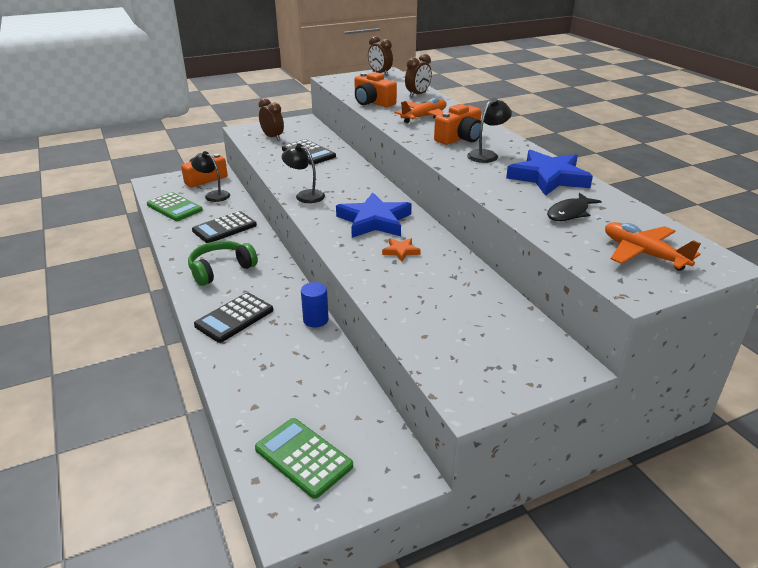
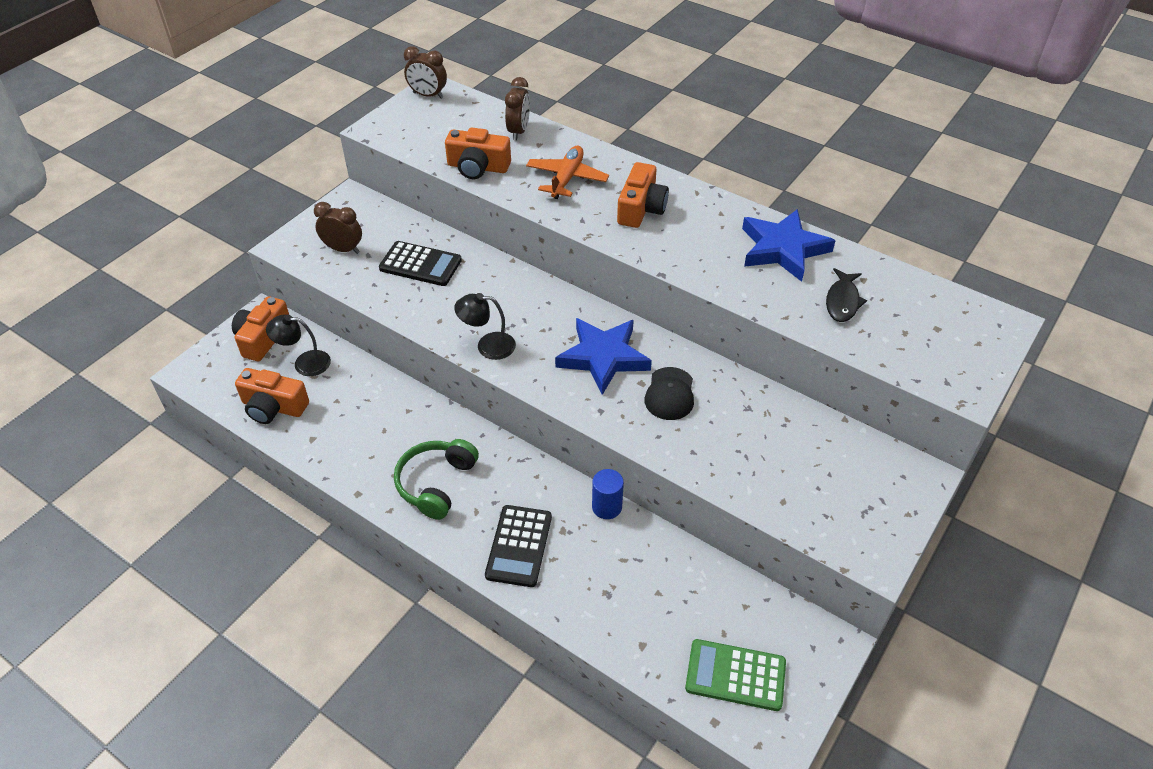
camera: 30 degrees left, 15 degrees up
green calculator [147,192,203,221] -> orange camera [235,368,309,424]
black calculator [192,211,257,243] -> none
orange star [382,238,421,262] -> black cap [645,367,694,420]
black lamp [467,98,512,163] -> none
orange plane [605,222,701,271] -> none

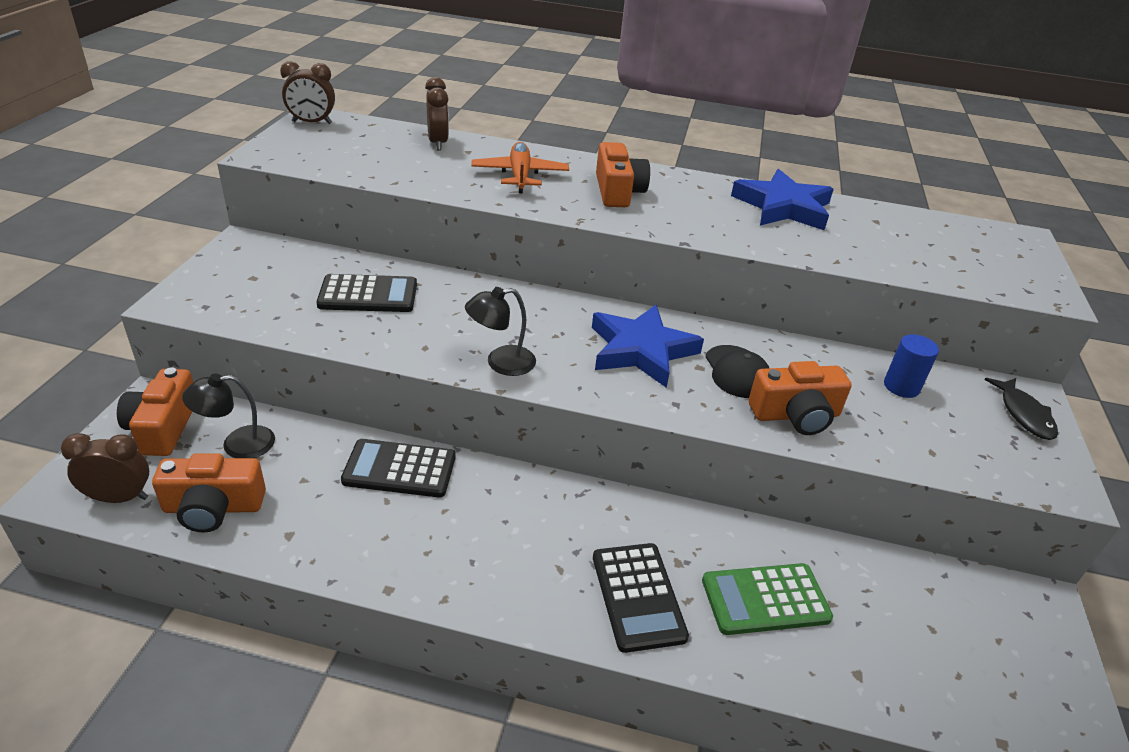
camera: 25 degrees left, 10 degrees down
brown clock [314,202,362,254] -> brown clock moved to [61,433,149,503]
green headphones [394,439,479,520] -> none
orange camera [445,128,511,179] -> orange camera moved to [749,361,852,435]
blue cylinder [592,469,624,519] -> blue cylinder moved to [884,334,939,398]
green calculator [685,639,786,711] -> green calculator moved to [702,563,833,635]
black fish [826,268,867,322] -> black fish moved to [985,378,1058,440]
none -> black calculator [341,439,456,497]

